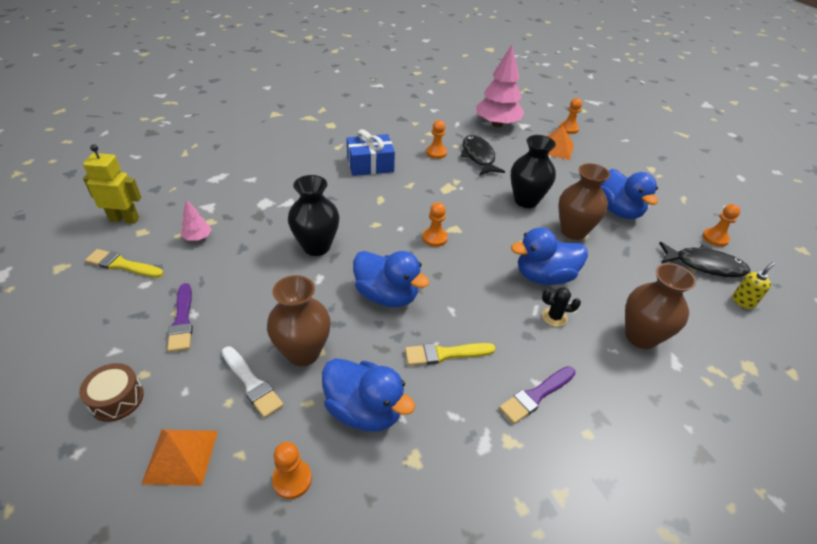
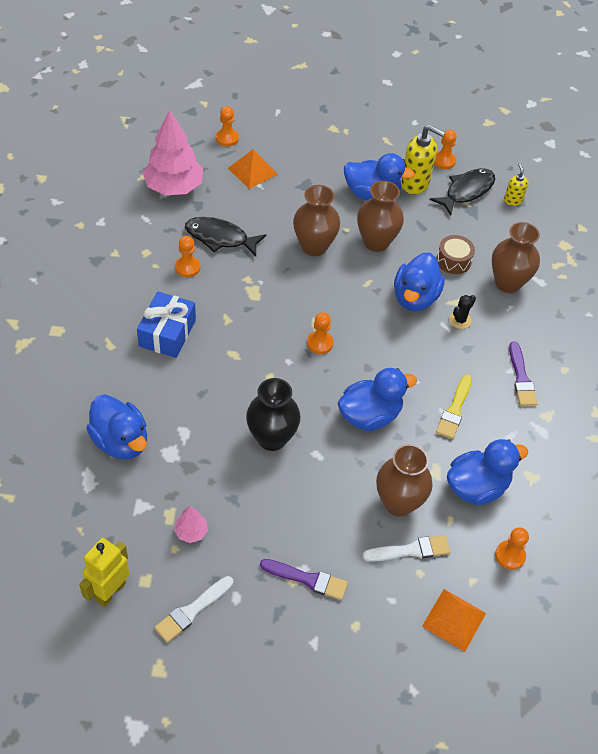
camera: 60 degrees left, 10 degrees up
brown drum [79,363,144,422] -> brown drum moved to [437,235,475,274]
yellow brush [85,249,163,278] -> white brush [155,576,233,643]
black vase [511,135,556,208] -> brown vase [293,185,340,256]
none -> blue duck [86,394,147,459]
none -> yellow soap dispenser [401,125,445,194]

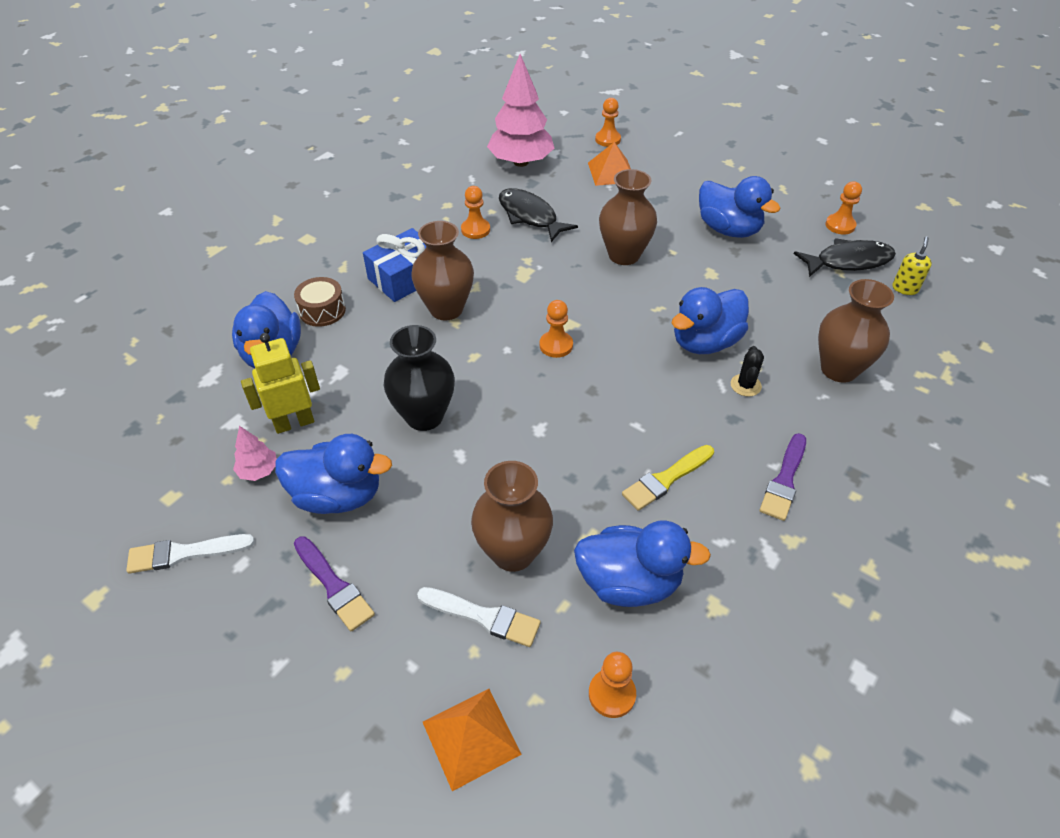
camera: 35 degrees right, 5 degrees down
yellow robot [79,538,130,607] -> yellow robot moved to [241,333,320,434]
blue duck [338,368,417,431] -> blue duck moved to [275,434,392,514]
brown vase [357,181,404,252] -> brown vase moved to [411,221,474,320]
yellow soap dispenser [401,125,445,194] -> none
brown drum [437,235,475,274] -> brown drum moved to [294,277,346,327]
black cactus [449,295,476,329] -> black cactus turned 60 degrees counterclockwise [731,346,764,397]

